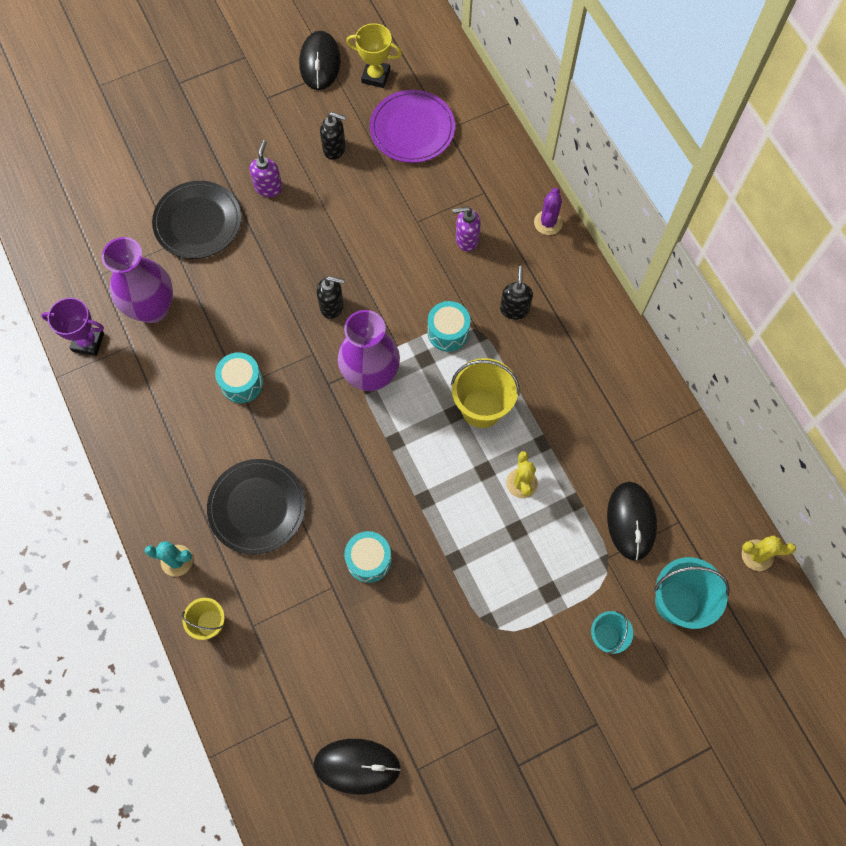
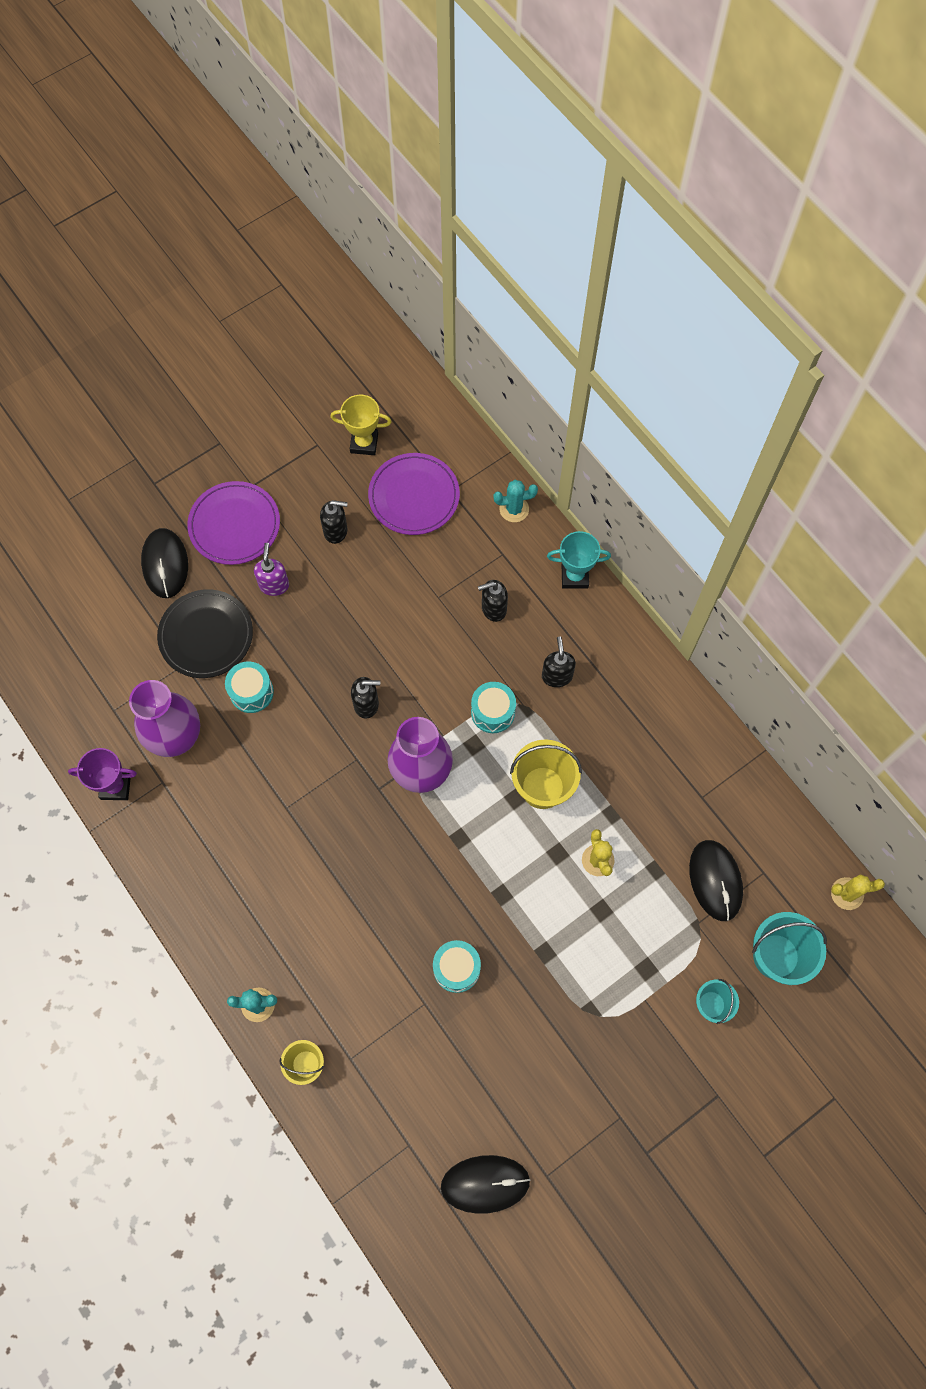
camera: 10 degrees left, 0 degrees up
black plate [207,459,305,555] -> none
turquoise drum [215,352,263,403] -> turquoise drum moved to [225,661,274,713]
black mouse [299,31,341,90] -> black mouse moved to [141,528,188,598]
purple soap dispenser [452,207,481,252] -> black soap dispenser [478,580,508,622]
purple cactus [534,188,563,235] -> turquoise trophy [547,531,611,589]
none -> purple plate [187,481,280,565]
none -> turquoise cactus [493,480,538,522]

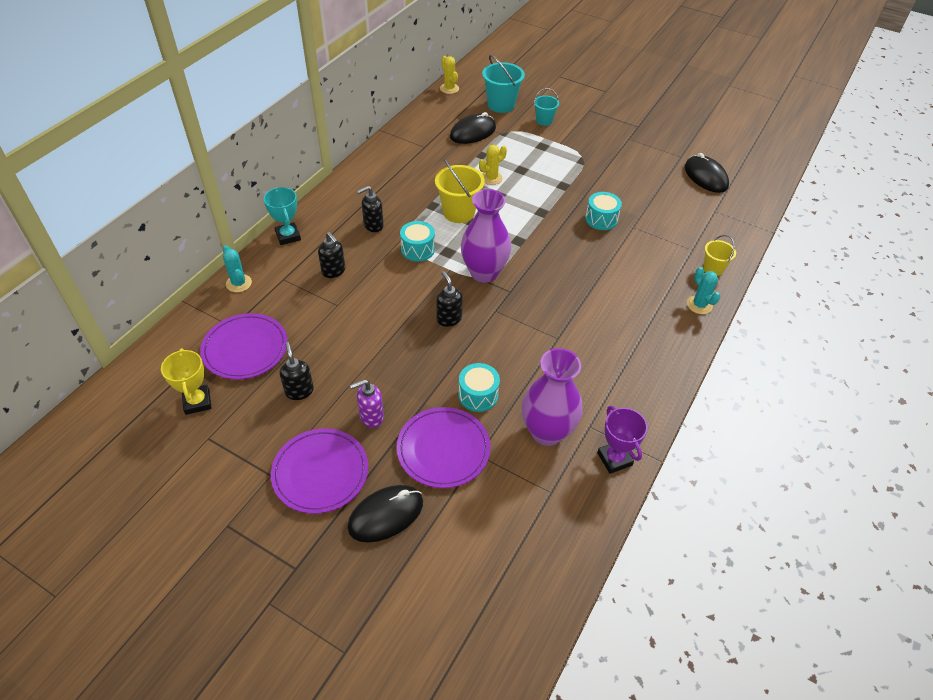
camera: 115 degrees left, 20 degrees down
black plate [157,589,253,678] -> purple plate [397,407,490,488]

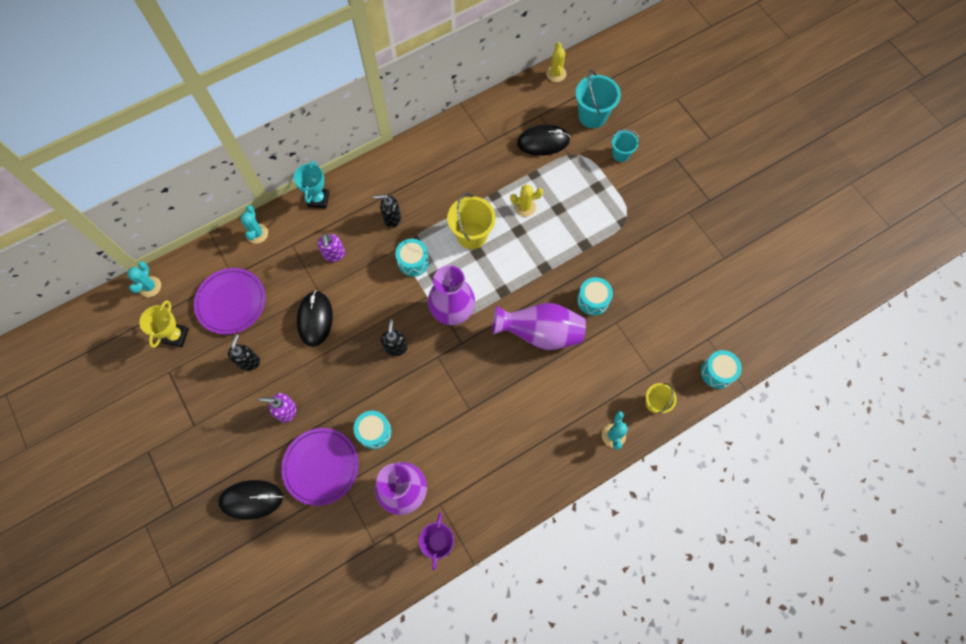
camera: 30 degrees right, 20 degrees up
purple plate [271,429,368,514] -> none
black soap dispenser [318,232,345,278] -> purple soap dispenser [317,233,345,262]
black mouse [685,153,729,193] -> black mouse moved to [297,290,333,347]
none -> turquoise cactus [127,262,161,297]
none -> purple vase [492,303,586,350]
none -> turquoise drum [701,350,742,389]

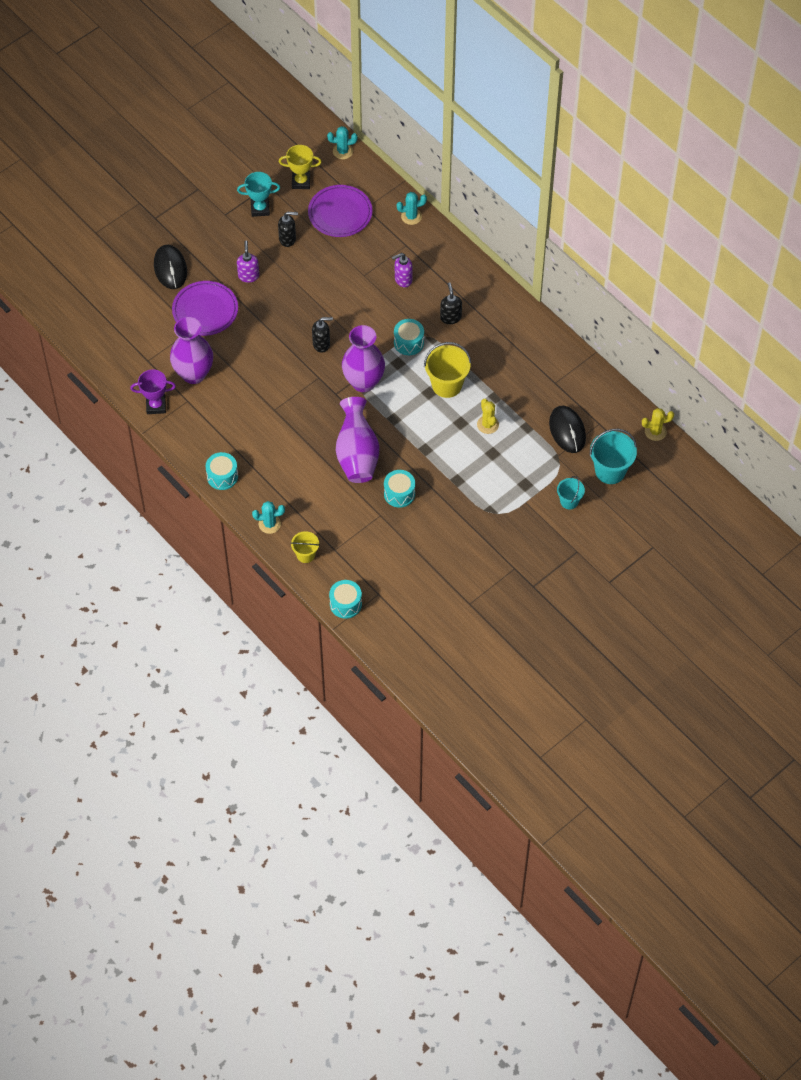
camera: 80 degrees right, 10 degrees down
turquoise trophy [294,160,329,209] -> turquoise trophy moved to [237,172,280,217]
black mouse [297,290,333,347] -> none
turquoise drum [354,410,392,449] -> turquoise drum moved to [206,452,238,490]

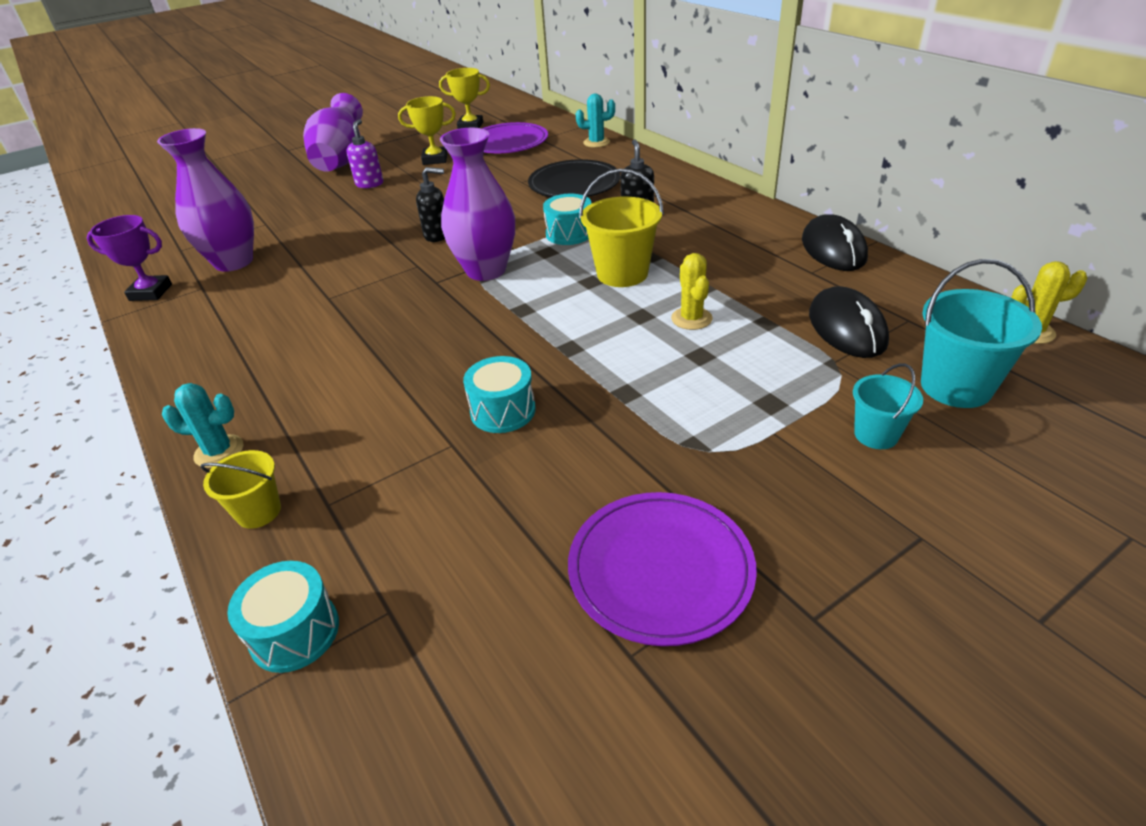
camera: 10 degrees right, 20 degrees down
black mouse [154,245,187,289] -> black mouse moved to [802,214,868,271]
purple plate [172,281,238,336] -> purple plate moved to [568,492,757,646]
turquoise drum [206,452,238,490] -> none
turquoise trophy [237,172,280,217] -> none
black soap dispenser [278,212,298,247] -> yellow trophy [398,96,456,165]
turquoise cactus [327,126,358,159] -> none
purple vase [336,397,379,483] -> purple vase moved to [303,93,363,172]
purple soap dispenser [392,253,413,287] -> black plate [528,159,620,197]

